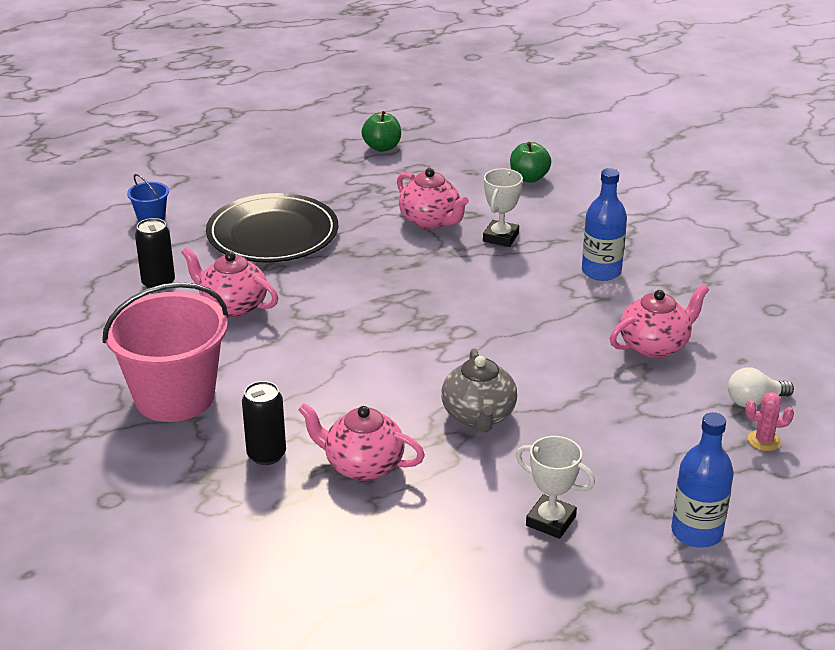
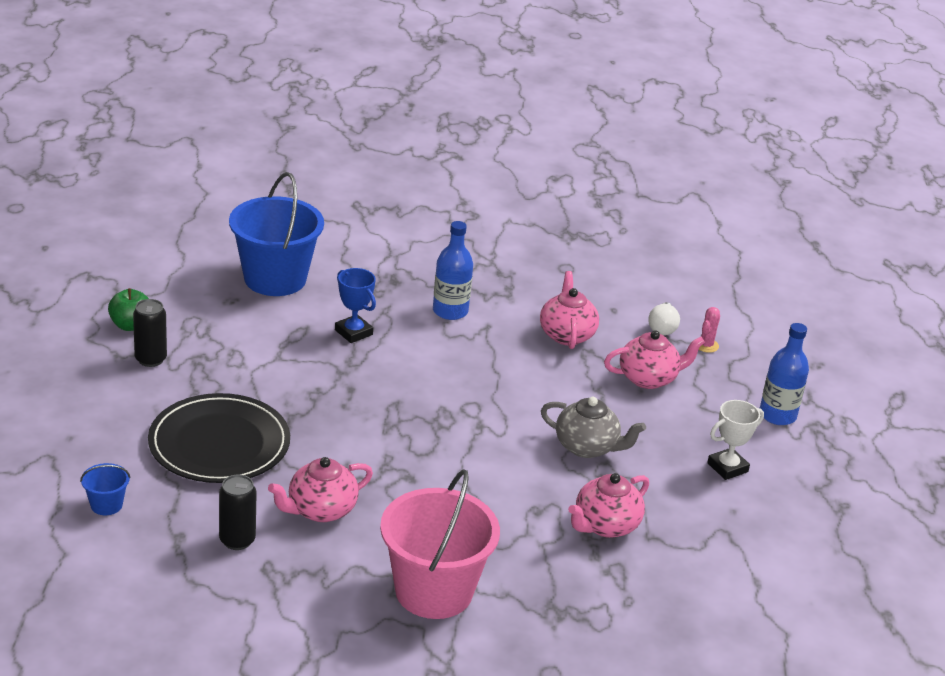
camera: 65 degrees left, 0 degrees up
black can [242,381,286,465] -> black can moved to [133,299,167,367]
pink teapot [397,168,469,229] -> pink teapot moved to [604,330,705,389]
white trophy [483,168,523,247] -> blue trophy [335,268,376,343]
green apple [510,142,551,183] -> blue bucket [229,172,324,296]

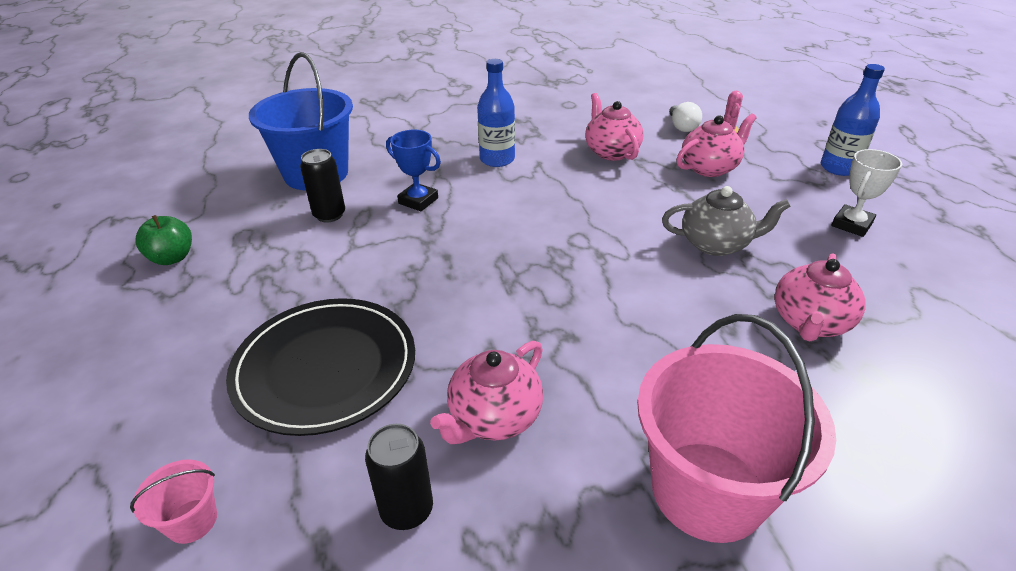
camera: 15 degrees left, 5 degrees up
blue bucket [80,463,130,515] -> pink bucket [130,459,217,544]
black can [133,299,167,367] -> black can moved to [300,149,345,222]

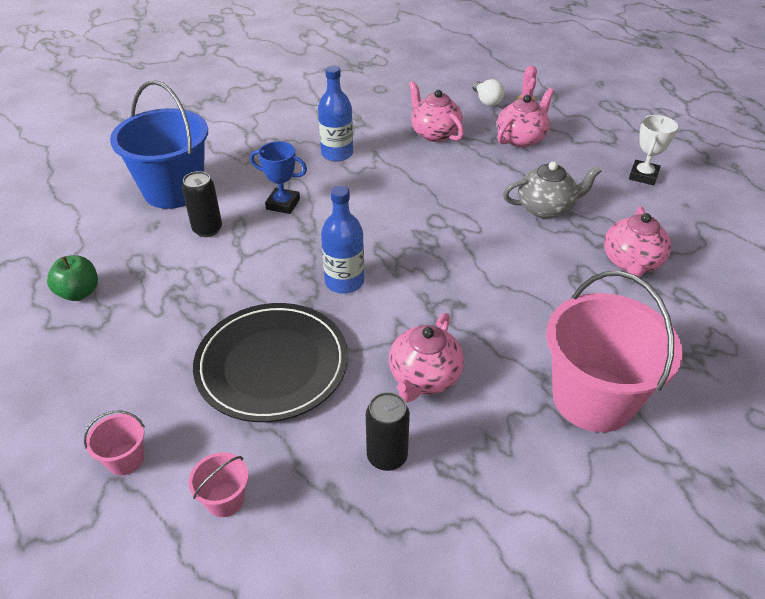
camera: 15 degrees left, 5 degrees up
blue bottle [821,64,885,176] -> blue bottle moved to [321,186,364,294]
none -> pink bucket [84,411,145,475]

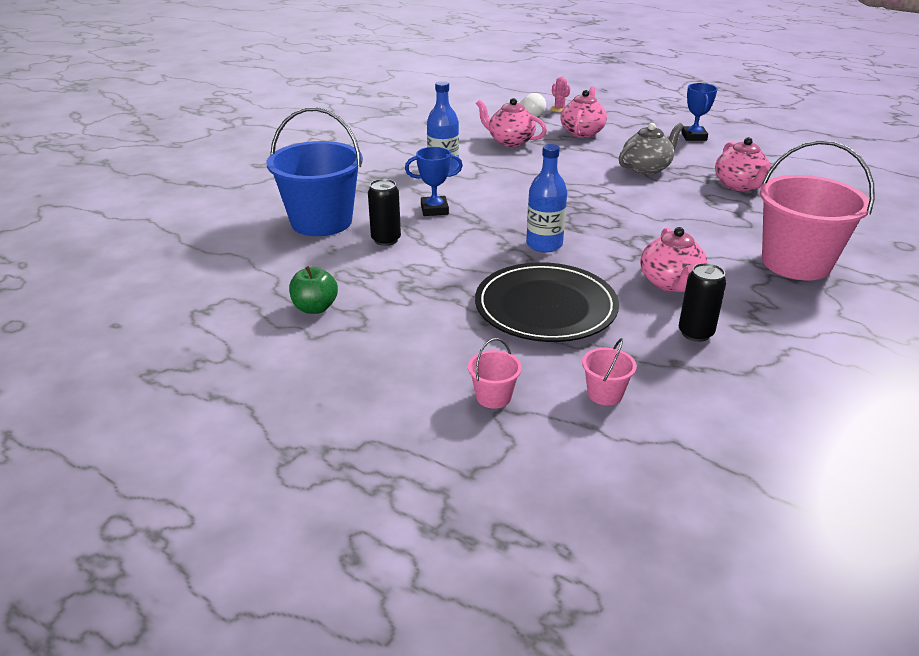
camera: 25 degrees left, 10 degrees down
white trophy [629,115,678,185] -> blue trophy [681,83,718,141]

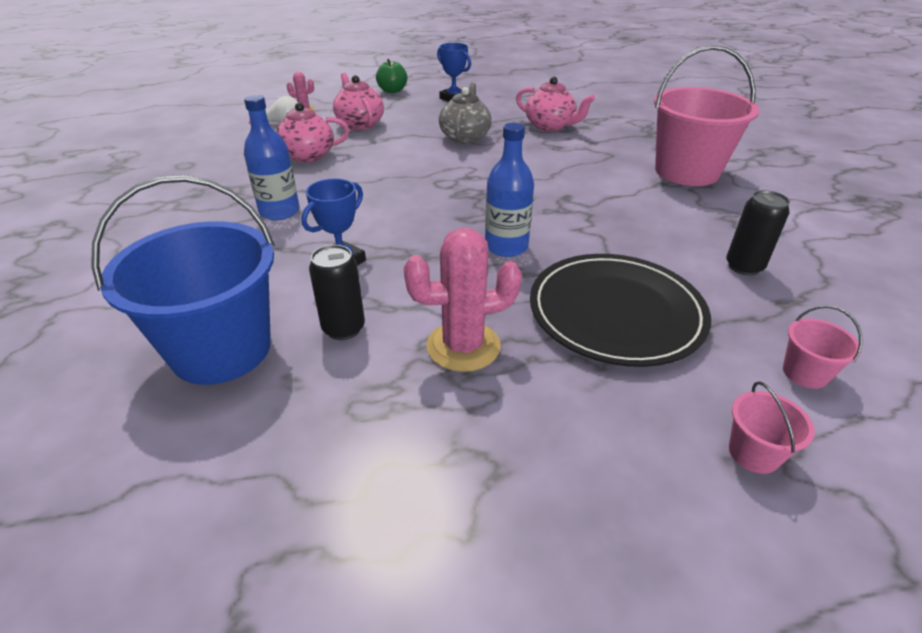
camera: 45 degrees left, 5 degrees up
green apple [289,266,338,314] -> green apple moved to [376,59,407,93]
pink teapot [640,227,708,292] -> none
none -> pink cactus [404,228,522,372]

